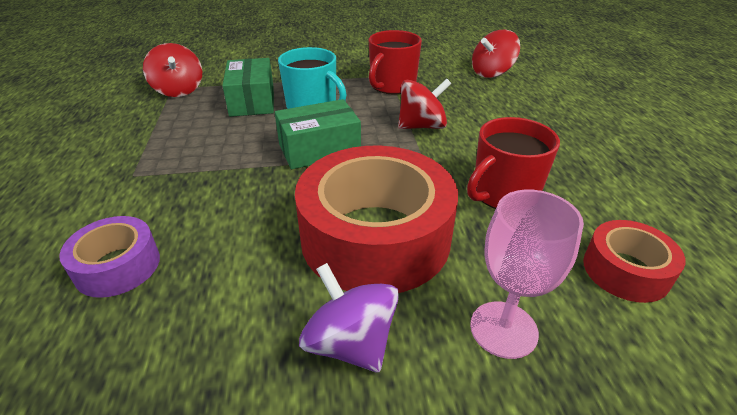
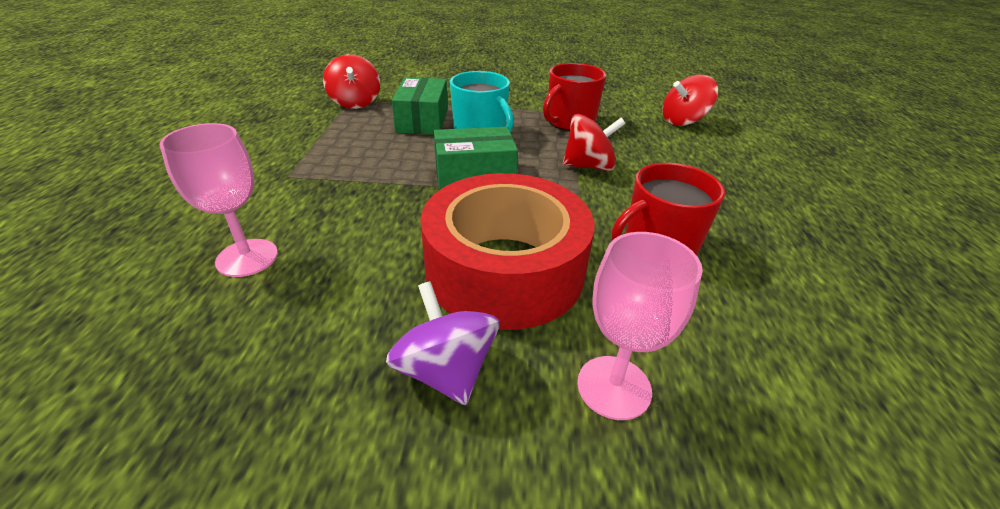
camera: 10 degrees right, 0 degrees up
purple tape [59,216,160,298] -> pink goblet [160,123,278,277]
red tape [583,220,686,303] -> none

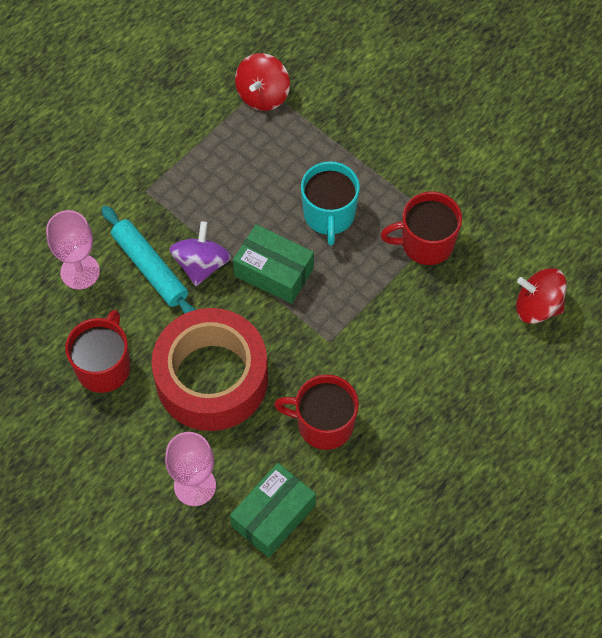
camera: 40 degrees right, 25 degrees up
purple spinning top [386,281,499,405] -> purple spinning top moved to [169,221,231,286]
green box [391,77,448,135] -> green box moved to [230,463,316,558]
red spinning top [563,114,626,171] -> none
none -> red mug [65,310,130,393]
none -> turquoise rolling pin [101,206,196,314]

